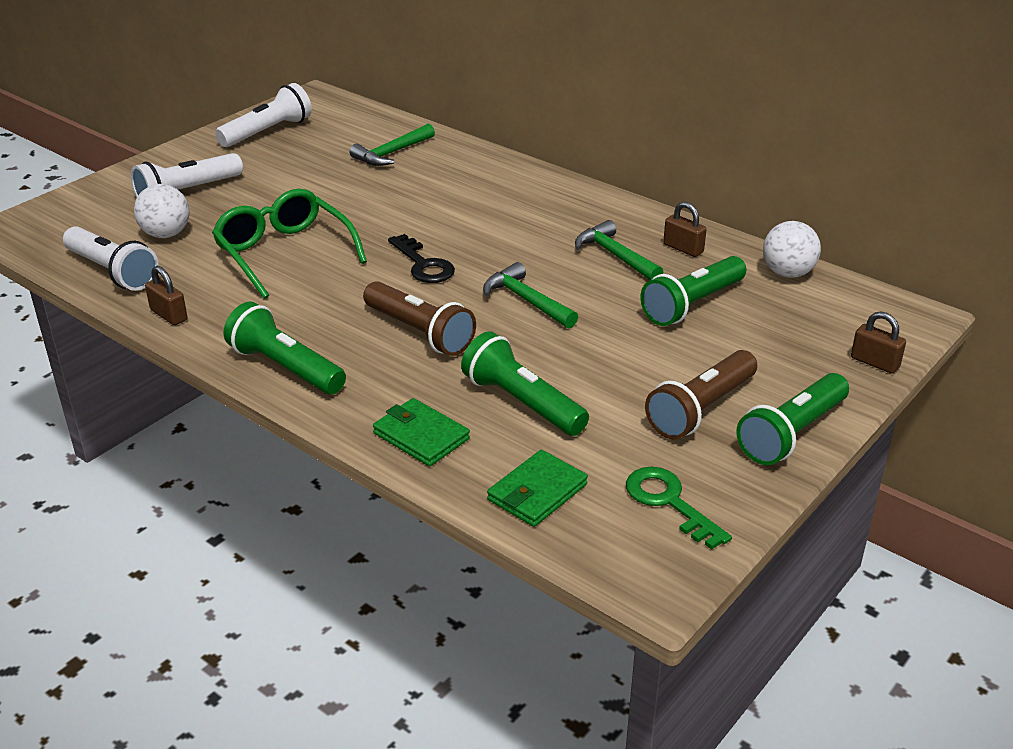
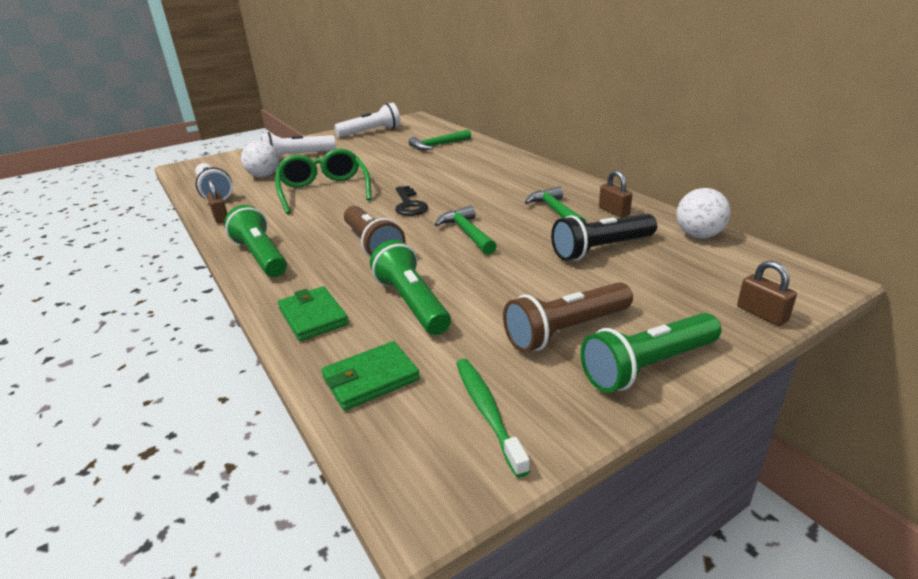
camera: 20 degrees right, 5 degrees down
green key [626,467,732,550] -> green toothbrush [456,359,530,478]
green flashlight [640,256,746,326] -> black flashlight [551,214,657,261]

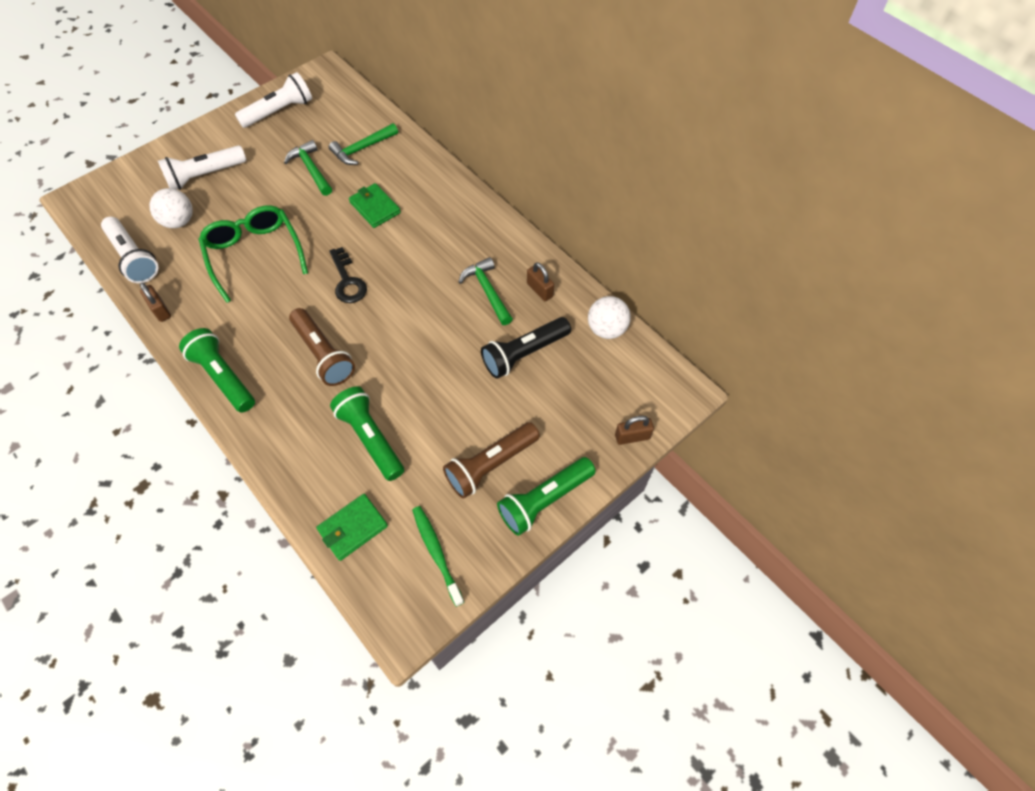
camera: 10 degrees left, 30 degrees up
green wallet [278,286,349,341] -> green wallet moved to [349,183,401,228]
green hammer [434,206,497,255] -> green hammer moved to [284,140,332,196]
brown padlock [737,261,797,326] -> brown padlock turned 60 degrees counterclockwise [615,416,654,445]

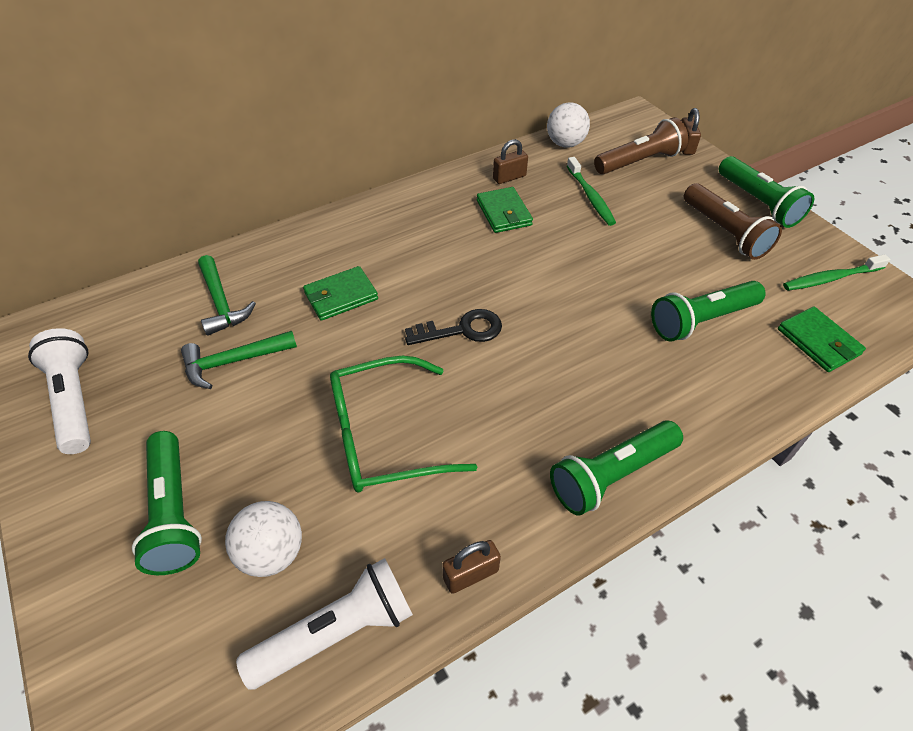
camera: 80 degrees left, 10 degrees down
white flashlight [158,145,247,190] -> green flashlight [132,431,202,575]
brown flashlight [289,308,355,386] -> brown flashlight moved to [594,117,688,174]
green hammer [459,257,513,325] -> green wallet [477,187,533,233]
black flashlight [481,317,571,379] -> green toothbrush [567,157,616,226]

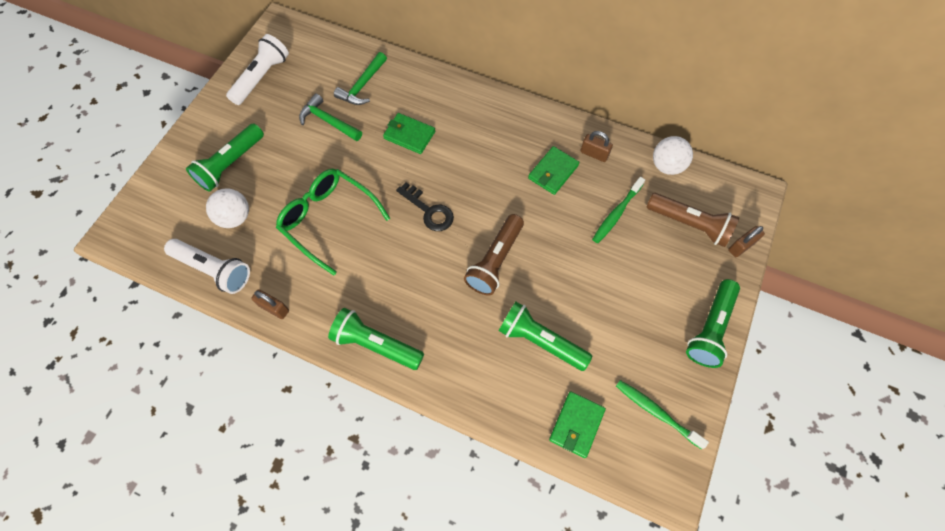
camera: 55 degrees right, 15 degrees up
brown flashlight [684,183,782,260] -> brown flashlight moved to [464,214,524,295]

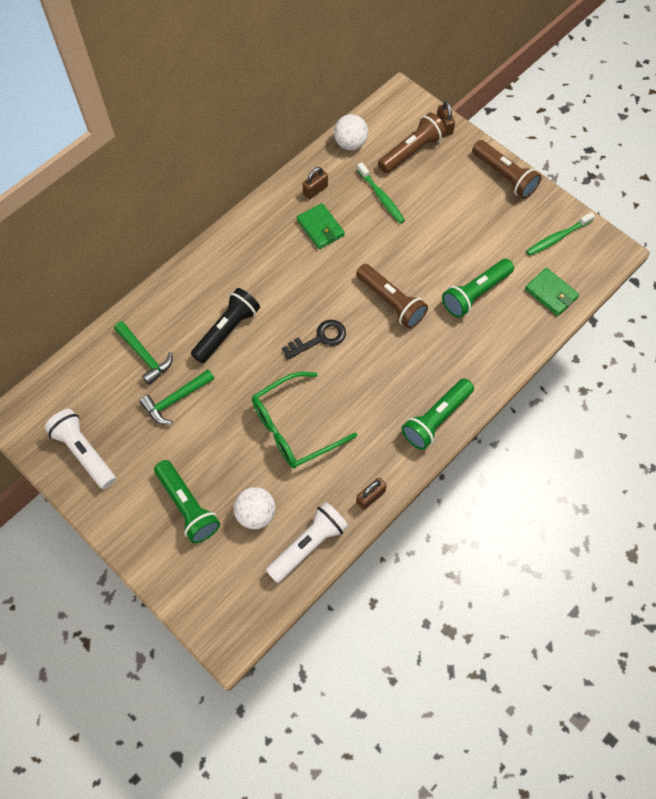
camera: 70 degrees left, 0 degrees up
green wallet [383,113,435,154] -> black flashlight [191,288,260,363]
green flashlight [686,279,740,368] -> brown flashlight [472,140,542,199]

